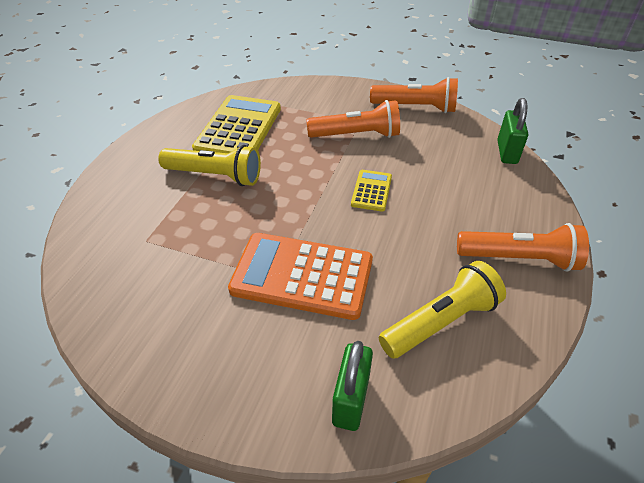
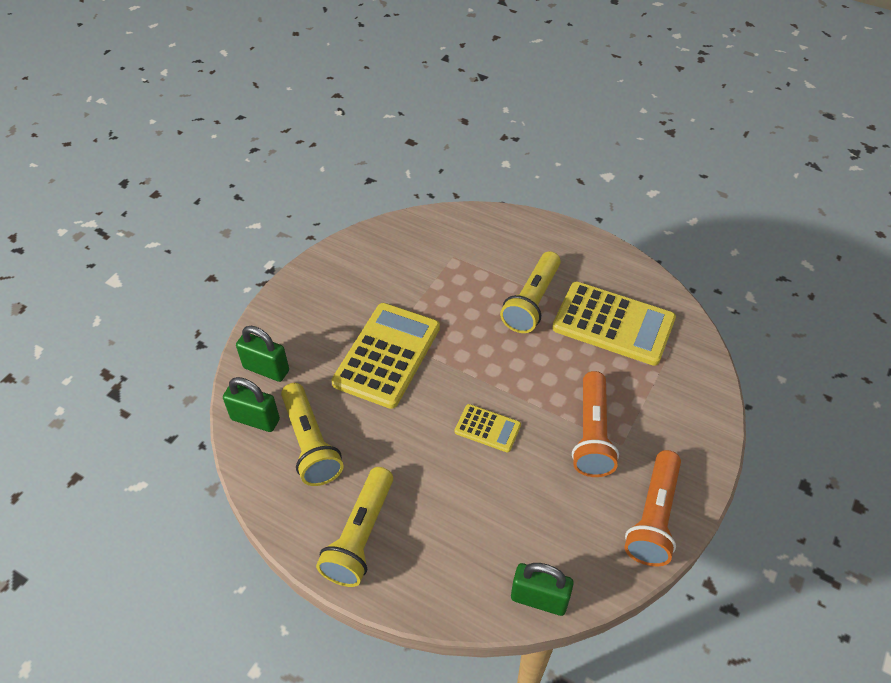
camera: 100 degrees right, 5 degrees up
orange calculator [228,233,373,320] -> yellow calculator [331,303,440,409]
orange flashlight [457,223,589,272] -> yellow flashlight [316,467,393,587]
none -> green padlock [223,377,280,432]

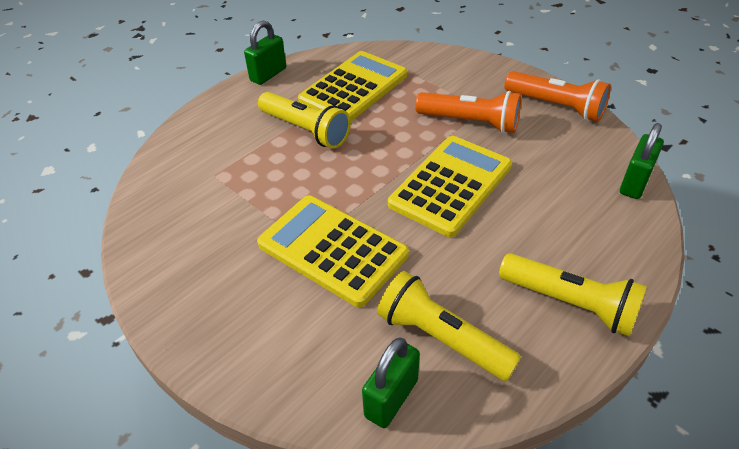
camera: 75 degrees left, 5 degrees down
green padlock [236,326,289,382] -> green padlock moved to [244,21,286,85]
yellow flashlight [281,383,343,486] -> yellow flashlight turned 135 degrees counterclockwise [377,271,521,381]
yellow calculator [455,404,521,453] -> yellow calculator [388,136,512,237], size x2.03

